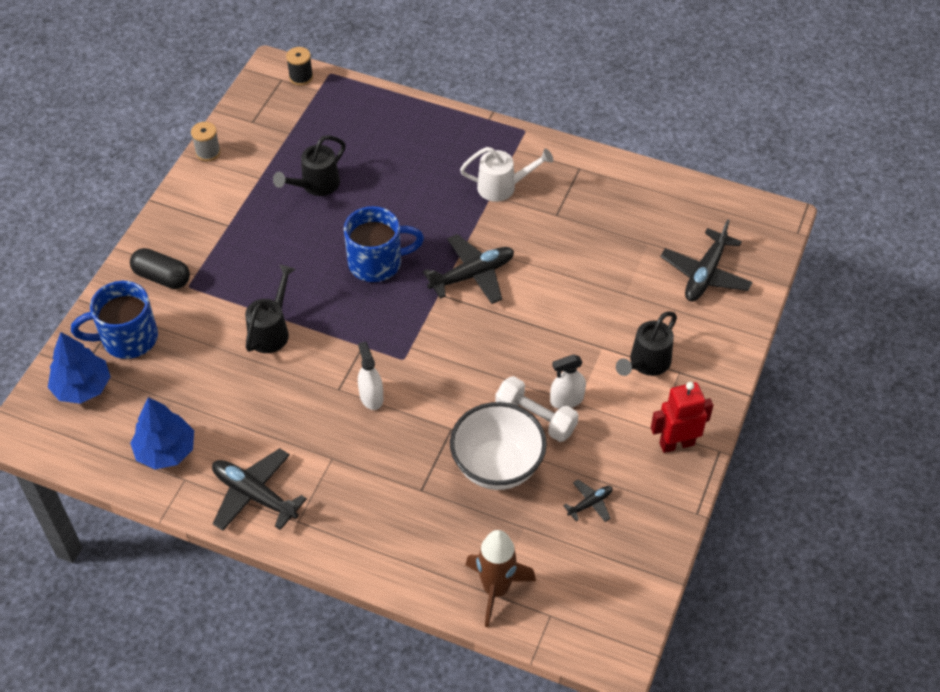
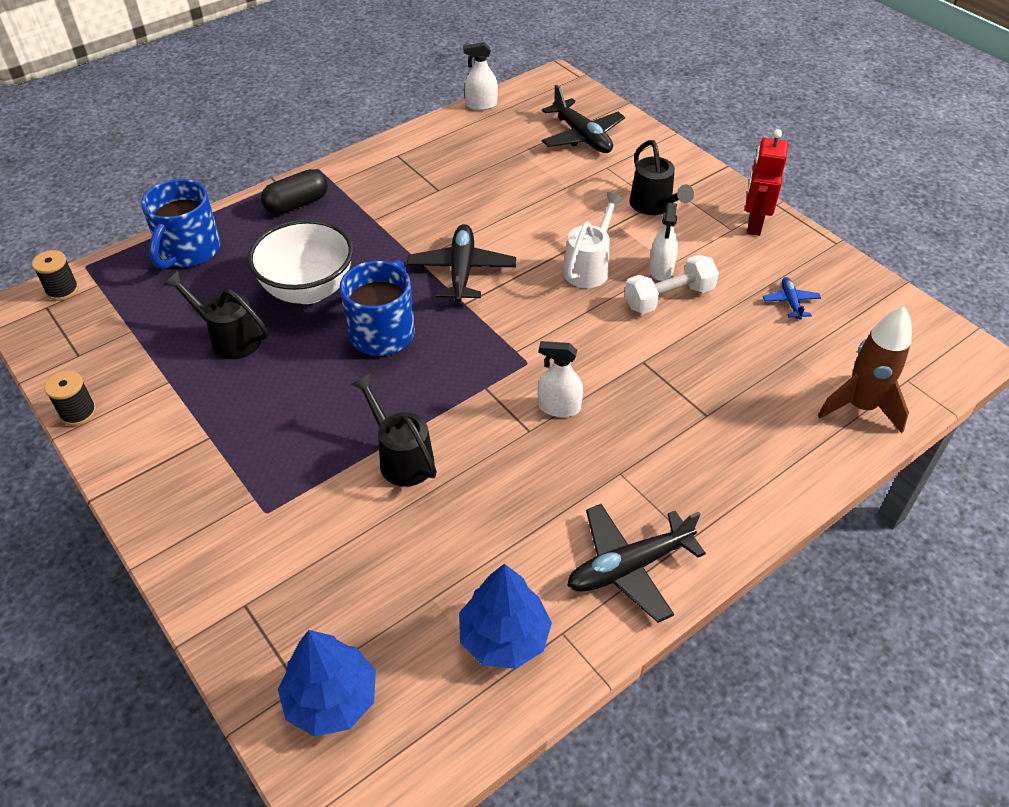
camera: 60 degrees left, 5 degrees down
blue mug [71,281,158,359] -> blue mug moved to [141,179,221,269]
black capsule [130,248,190,289] -> black capsule moved to [261,169,328,215]
grey spool [191,122,221,161] -> black spool [44,371,96,426]
black watering can [273,135,346,196] -> black watering can turned 135 degrees clockwise [164,271,268,359]
white bowl [450,402,547,490] -> white bowl moved to [248,219,353,304]
white watering can [460,147,553,202] -> white watering can moved to [563,192,624,288]
black plane [563,480,613,522] -> blue plane [763,277,821,320]
none -> white spray bottle [463,42,498,110]

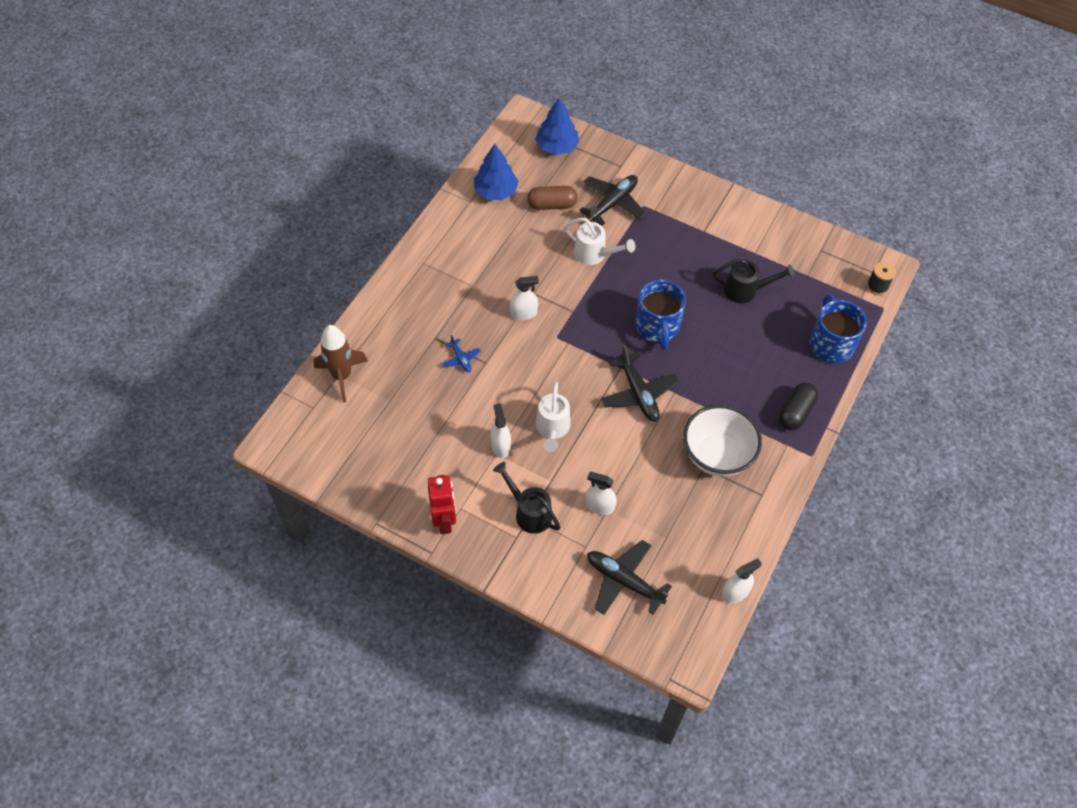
camera: 155 degrees right, 10 degrees up
black spool [44,371,96,426] -> none
white bowl [248,219,353,304] -> white bowl moved to [684,405,762,477]
black watering can [351,374,437,487] -> white watering can [564,218,635,265]
black plane [567,504,706,623] -> black plane moved to [579,175,646,226]
white dumbbell [625,255,719,314] -> none
blue plane [763,277,821,320] -> blue plane moved to [442,335,481,372]
none -> brown capsule [527,186,578,210]
none -> white spray bottle [585,472,617,515]

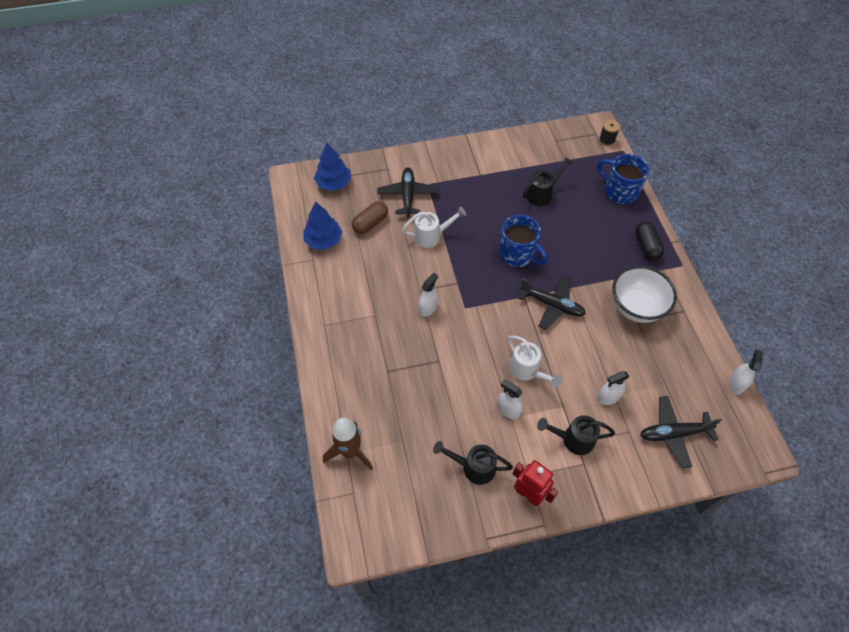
camera: 40 degrees left, 0 degrees up
blue plane [442,335,481,372] -> none
none -> black watering can [433,441,513,485]

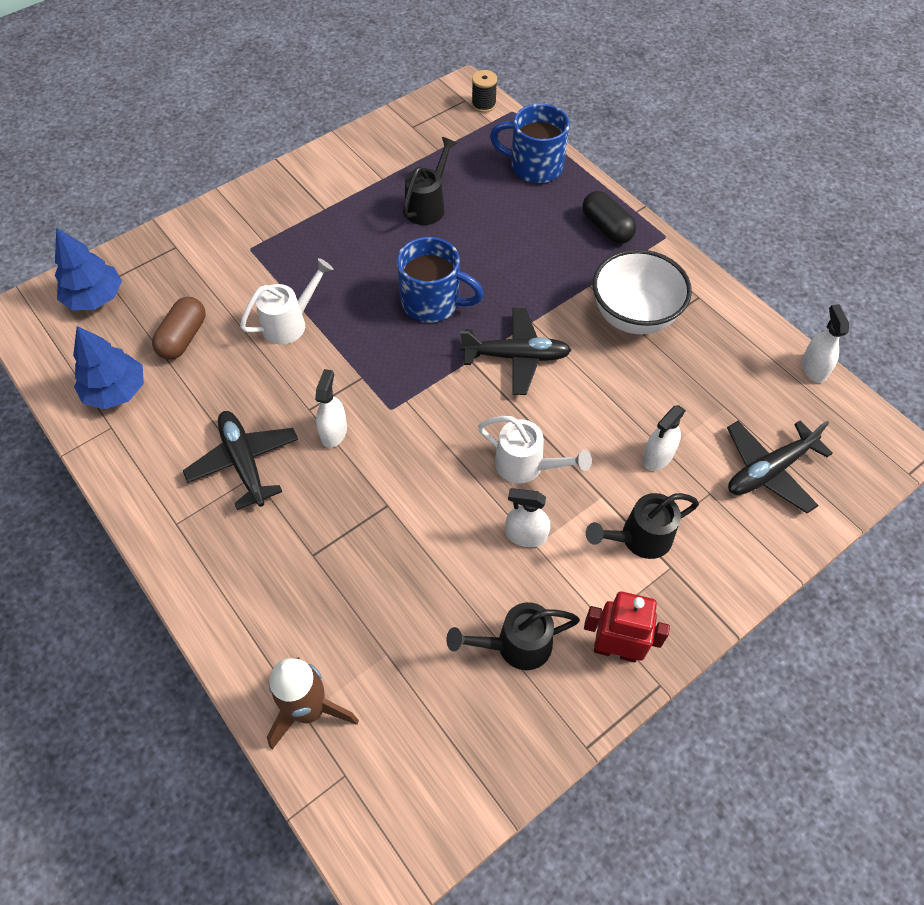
camera: 25 degrees left, 0 degrees up
black plane [377,168,438,217] -> black plane moved to [183,411,298,510]

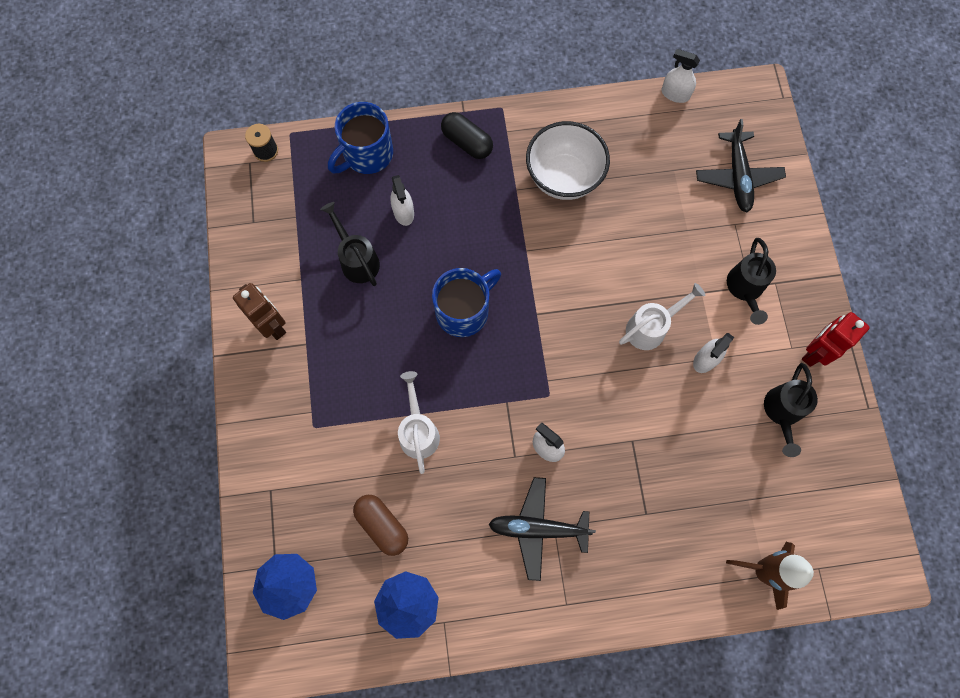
camera: 60 degrees left, 15 degrees up
black plane [460,308,571,395] -> none
black capsule [582,191,636,244] -> black capsule turned 45 degrees clockwise [441,112,493,159]
white spray bottle [642,405,686,470] -> white spray bottle moved to [390,175,414,226]
none -> brown robot [233,283,286,340]

